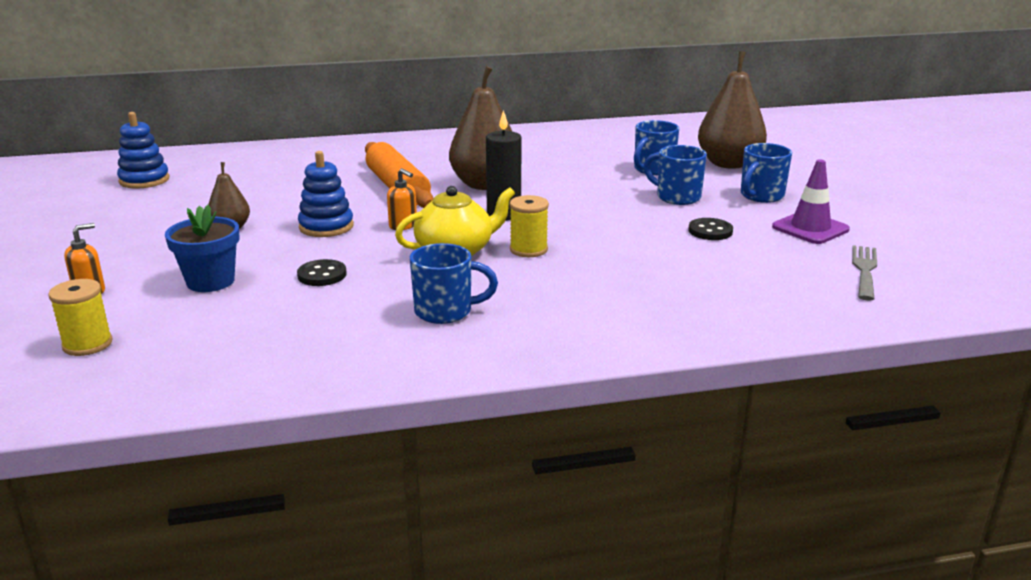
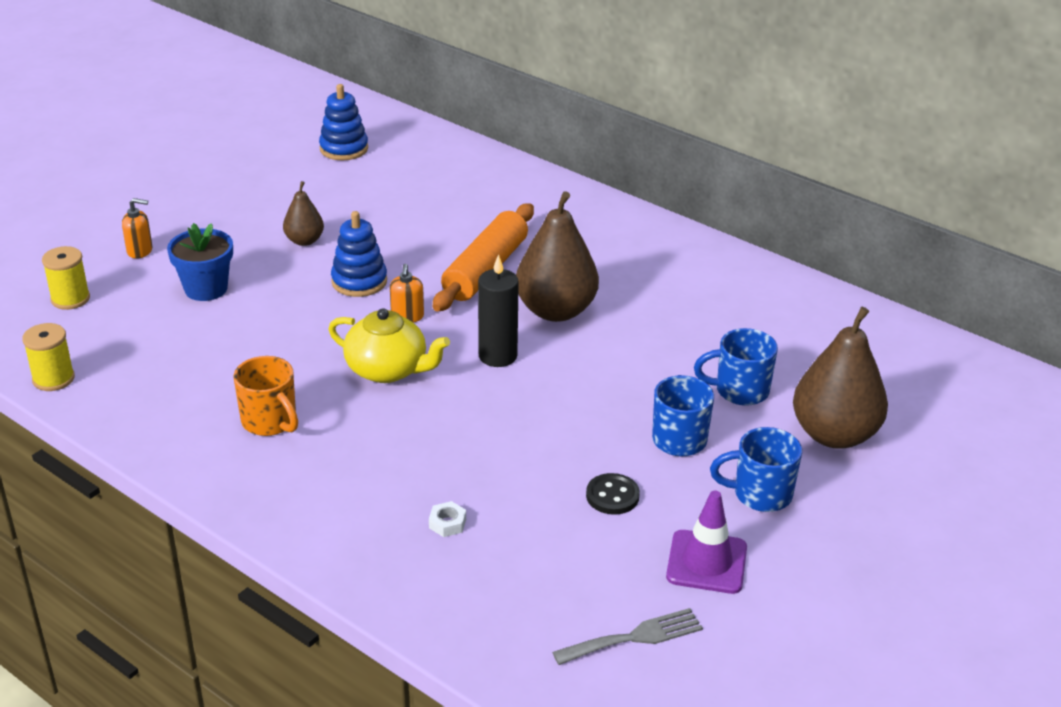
camera: 50 degrees right, 10 degrees up
black button [297,259,347,286] -> none
blue mug [410,243,498,324] -> orange mug [234,356,298,436]
yellow spool [510,195,549,257] -> yellow spool moved to [22,323,75,391]
none -> white nut [429,501,466,537]

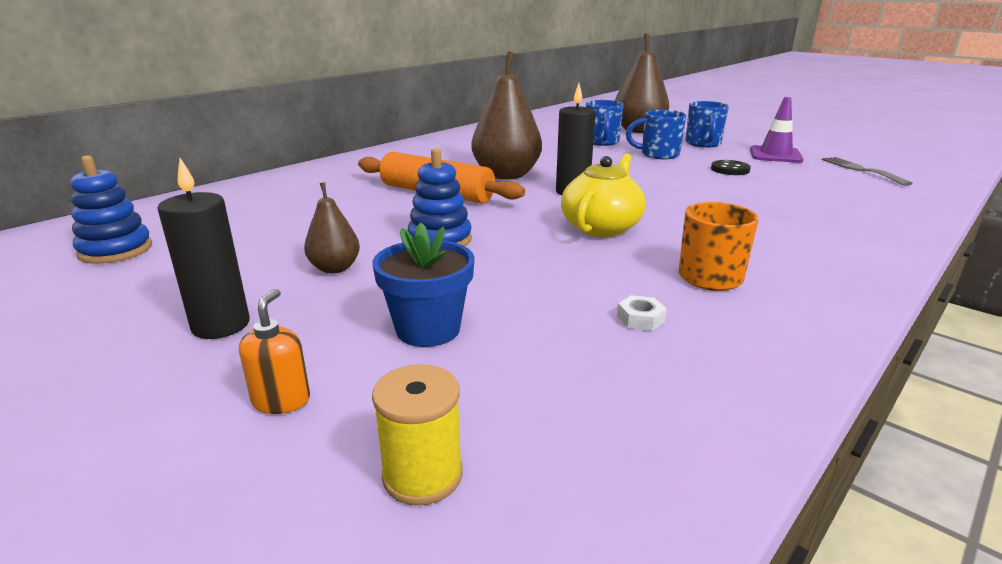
camera: 85 degrees left, 10 degrees down
yellow spool [22,323,75,391] -> none
orange soap dispenser [390,264,424,323] -> none
white nut [429,501,466,537] -> white nut moved to [617,295,667,331]
none -> black candle [157,158,250,339]

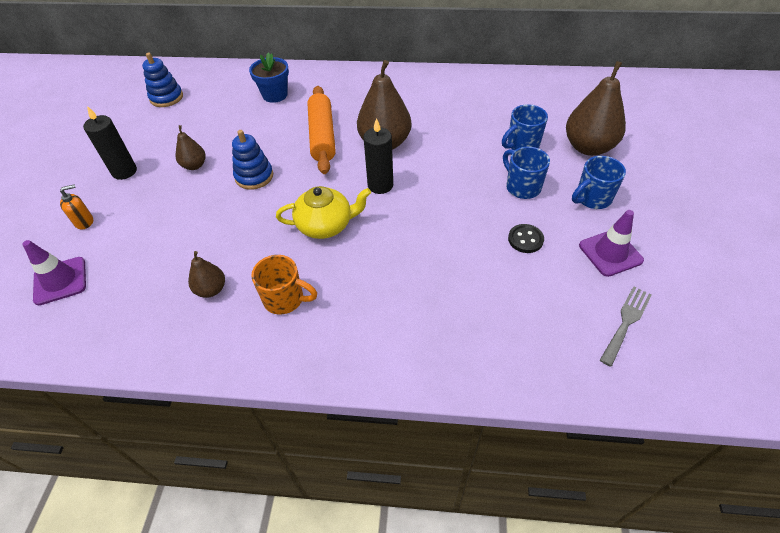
camera: 55 degrees right, 25 degrees up
blue flower pot [372,223,475,347] -> blue flower pot moved to [249,52,289,103]
yellow spool [372,364,463,506] -> purple traffic cone [23,240,86,305]
white nut [617,295,667,331] -> brown pear [188,251,225,298]

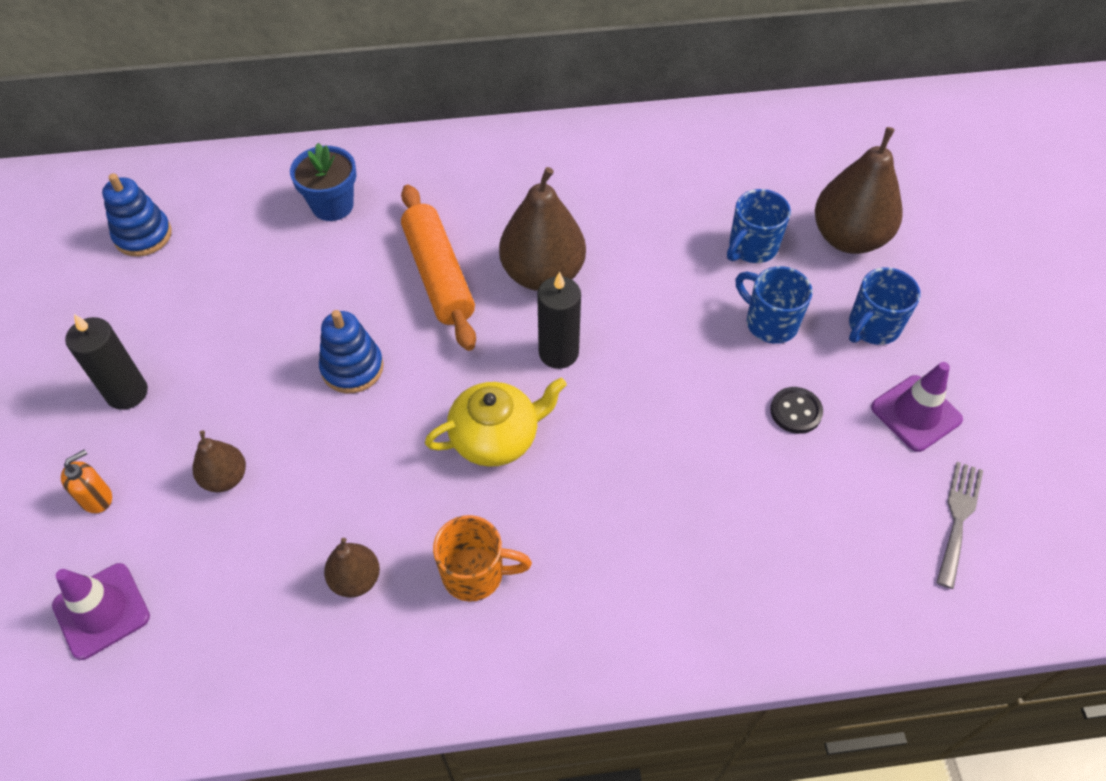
camera: 15 degrees left, 5 degrees up
brown pear [176,125,206,170] -> brown pear moved to [193,431,246,492]

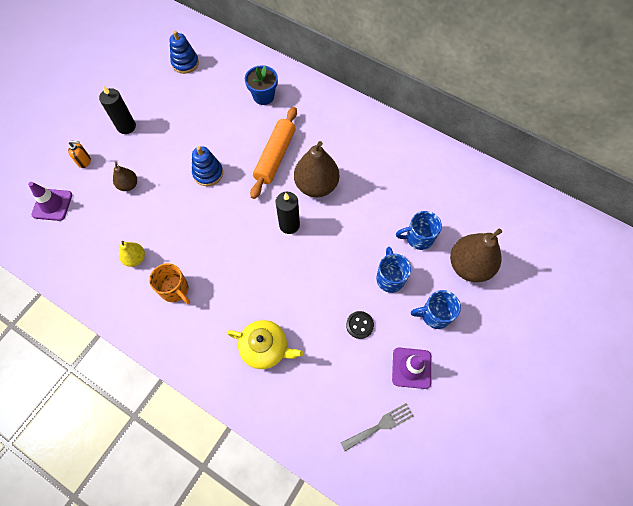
camera: 40 degrees right, 10 degrees up
brown pear [324,538,380,598] -> yellow pear [119,241,145,267]
yellow teapot [425,378,567,467] -> yellow teapot moved to [227,320,303,369]

